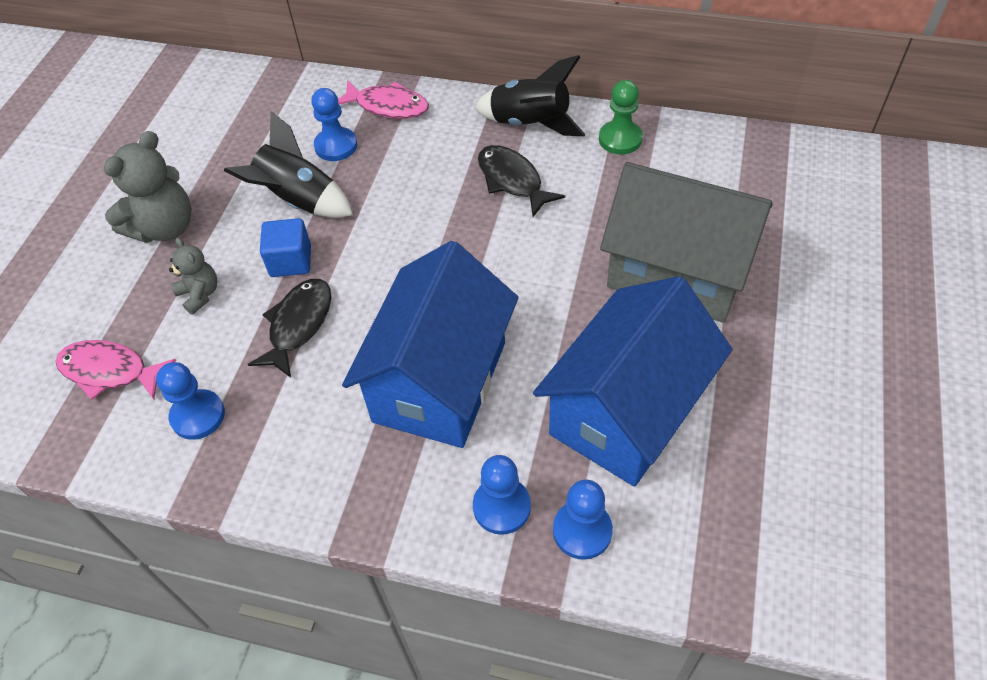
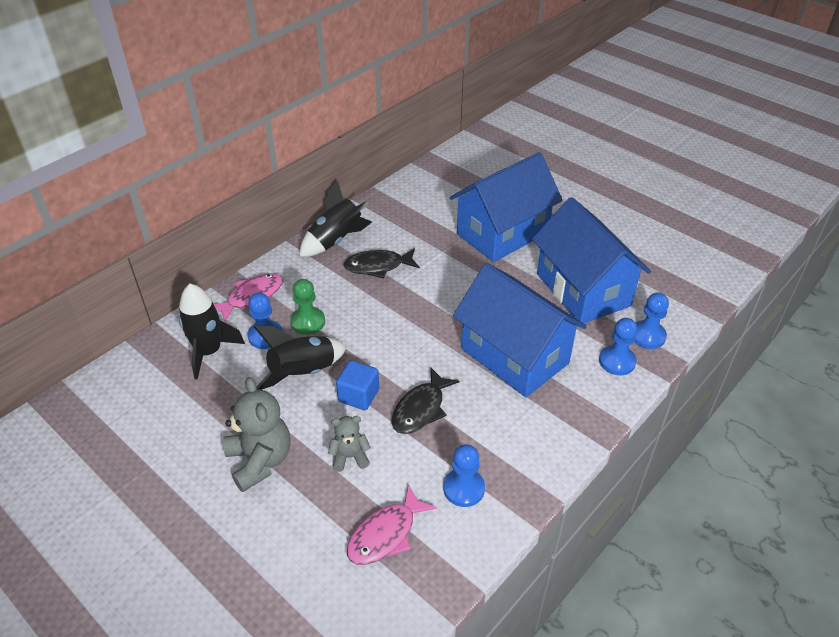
camera: 65 degrees left, 10 degrees down
black fish [248,279,331,378] -> black fish turned 105 degrees counterclockwise [391,367,460,434]
green pawn [599,80,643,155] -> green pawn moved to [290,279,325,335]
grey house [600,162,772,323] -> blue house [450,152,563,262]
none -> black rocket [179,284,245,379]

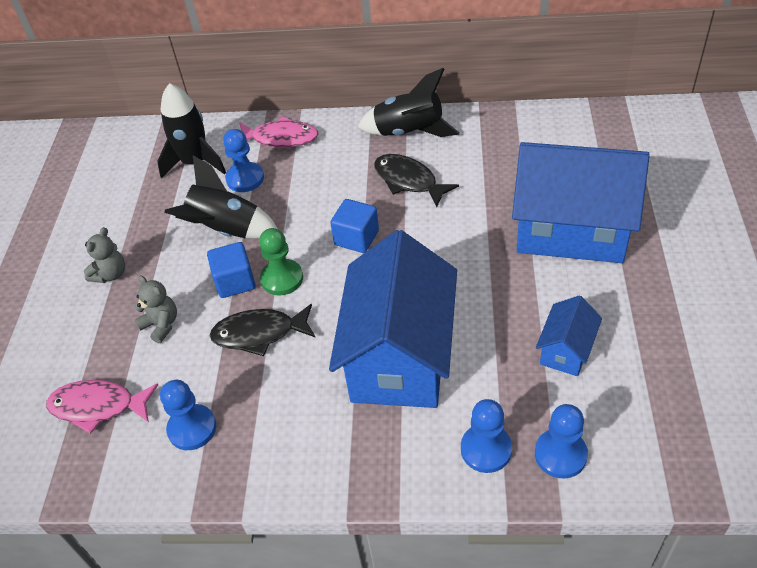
camera: 55 degrees right, 5 degrees up
grey teddy bear [223,377,291,492] -> grey teddy bear [84,227,125,283], size x0.56
green pawn [290,279,325,335] -> green pawn moved to [259,228,303,296]
blue house [532,197,651,323] -> blue house [536,295,602,376], size x0.45
none -> blue cube [330,199,379,253]

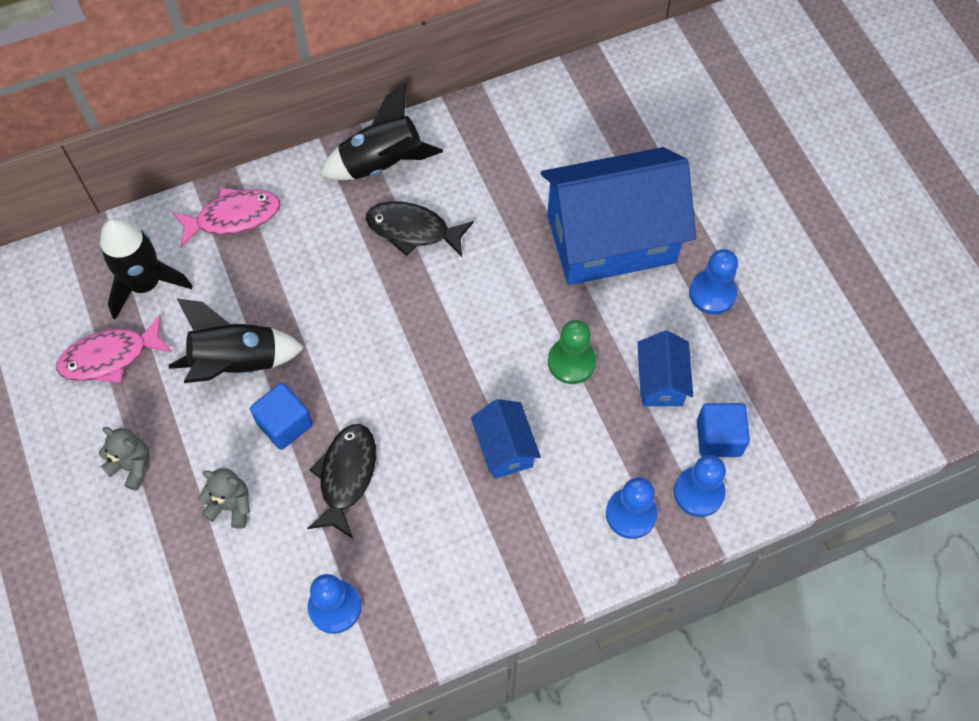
camera: 30 degrees left, 15 degrees up
pink fish [46,380,158,434] -> pink fish moved to [56,315,172,383]
grey teddy bear [84,227,125,283] -> grey teddy bear turned 60 degrees counterclockwise [99,427,150,491]
black fish [209,304,316,356] -> black fish turned 135 degrees clockwise [307,424,376,538]
blue pawn [223,129,264,192] -> blue pawn moved to [689,249,738,315]
green pawn [259,228,303,296] -> green pawn moved to [548,320,596,384]
blue house [329,230,457,408] -> blue house [471,399,541,479], size x0.45
blue cube [330,199,379,253] -> blue cube moved to [697,403,750,457]

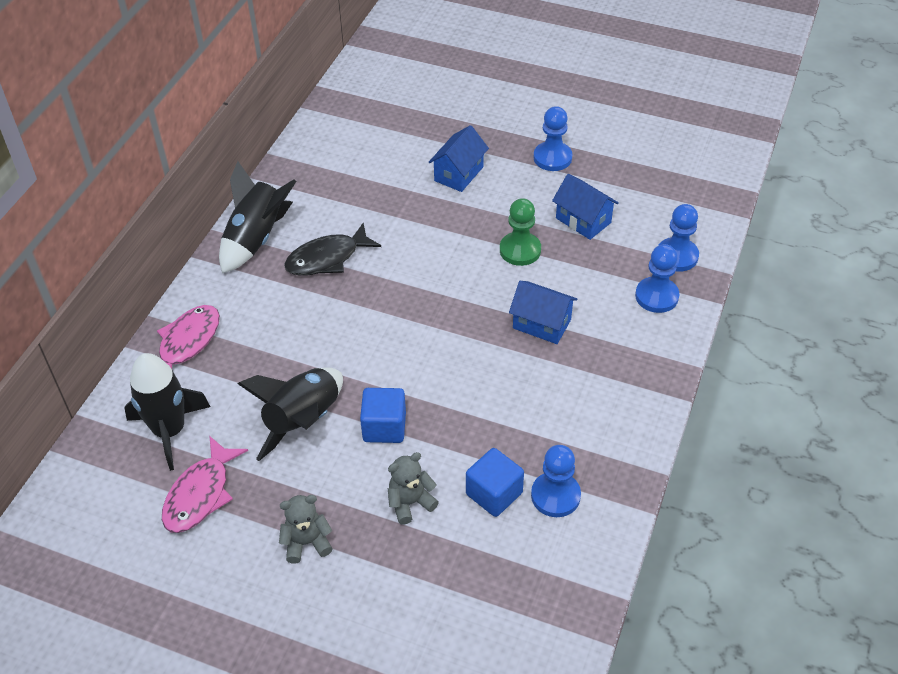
camera: 45 degrees left, 15 degrees down
black fish [307,424,376,538] -> none
blue house [541,147,696,285] -> blue house [429,125,489,192], size x0.45
blue cube [697,403,750,457] -> blue cube moved to [466,448,524,517]

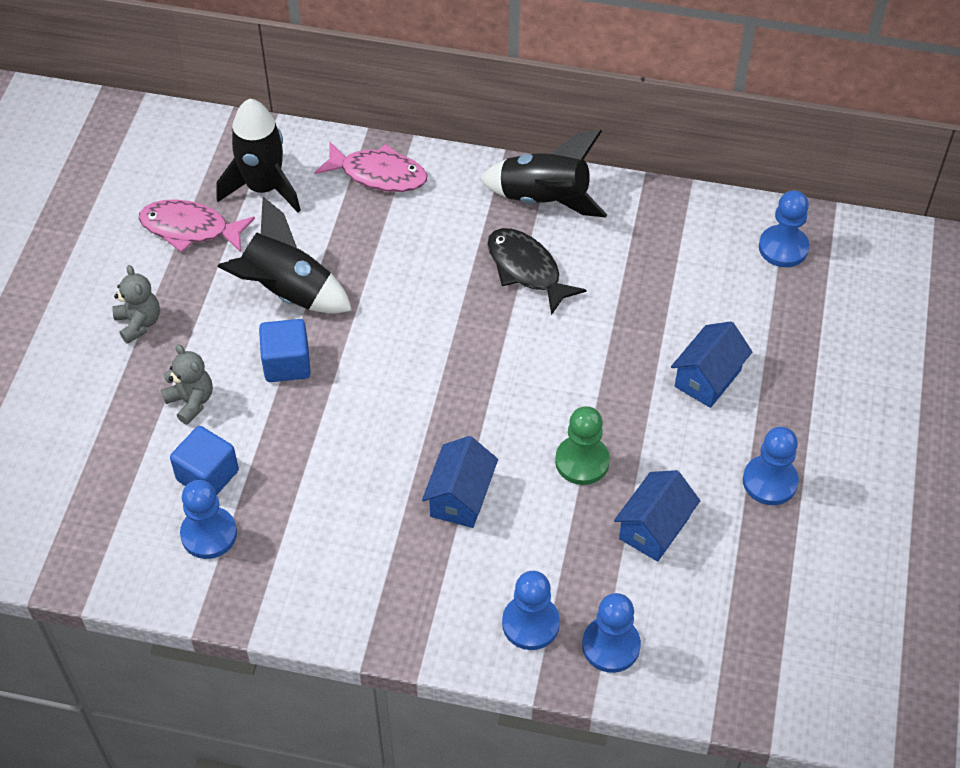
camera: 80 degrees right, 5 degrees up
blue house [429,125,489,192] -> blue house turned 75 degrees counterclockwise [671,321,752,408]
none -> blue pawn [759,190,809,267]

